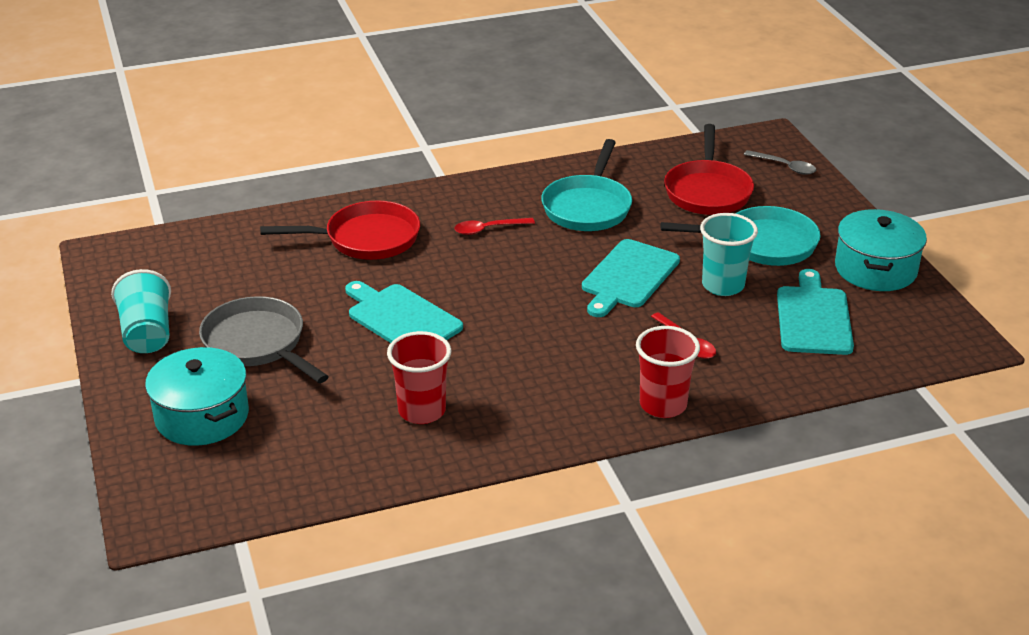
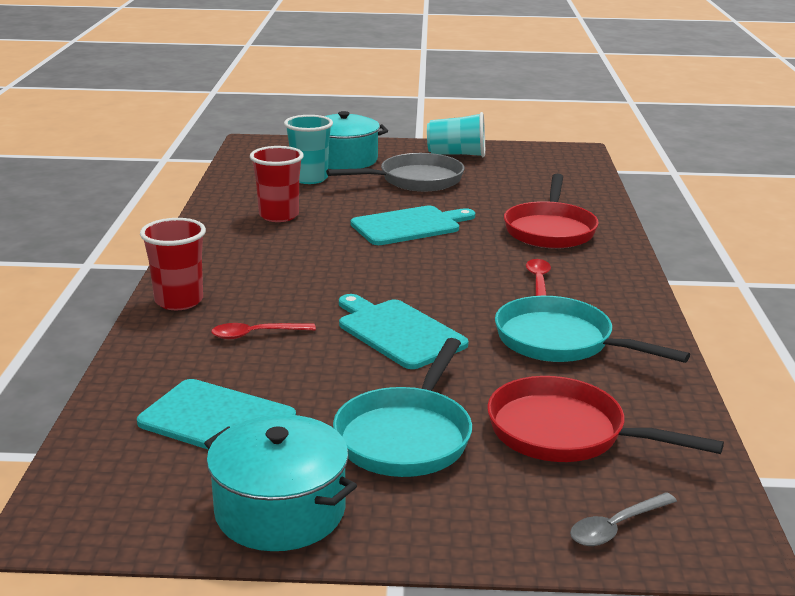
camera: 110 degrees right, 10 degrees down
turquoise cup [700,213,758,296] -> turquoise cup moved to [284,115,333,184]

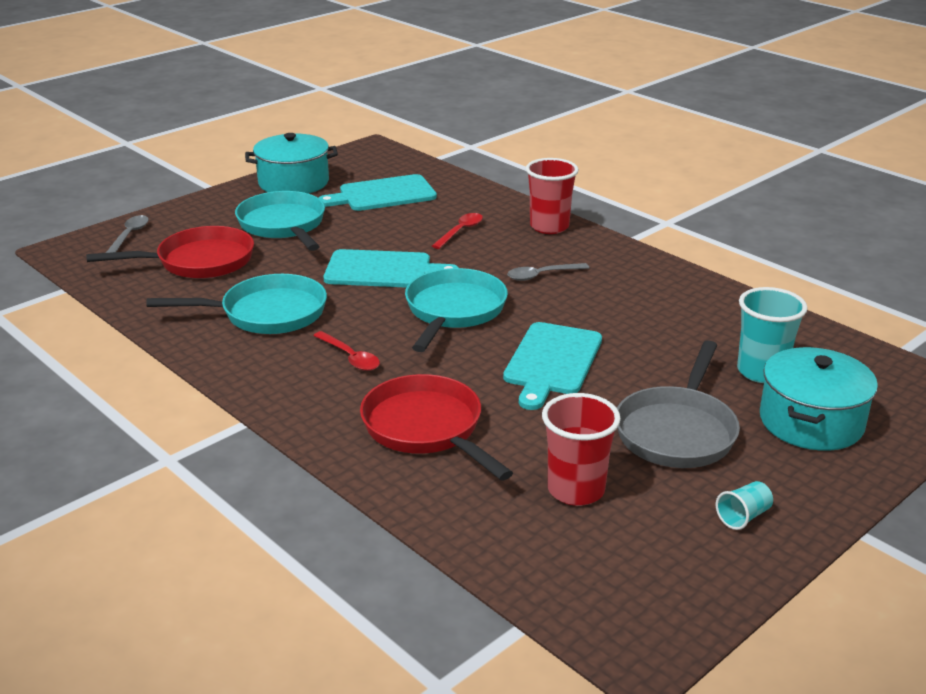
camera: 135 degrees right, 5 degrees up
red cup [250,146,304,222] -> red cup moved to [542,393,621,506]
turquoise cup [427,112,485,157] -> turquoise cup [716,481,773,530], size x0.51
none -> turquoise pan [405,268,508,352]
none -> grey spoon [507,263,589,281]

